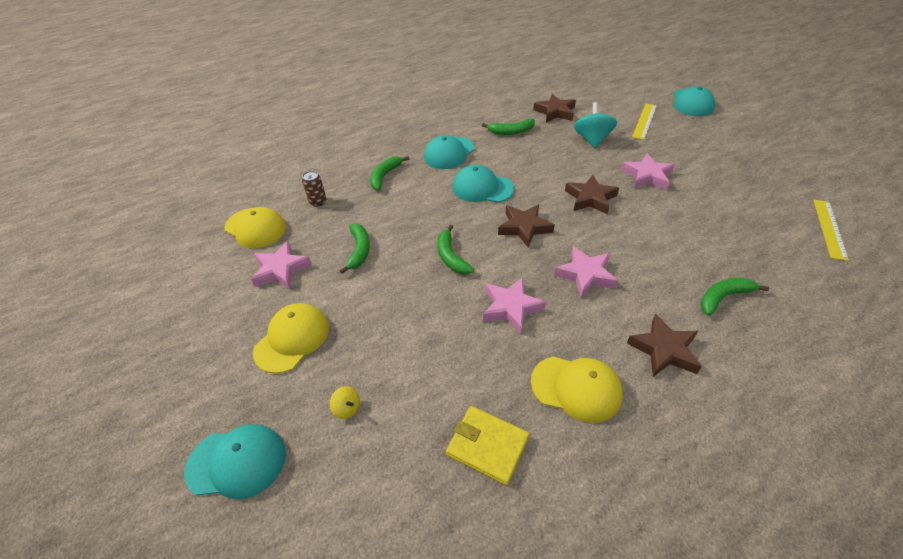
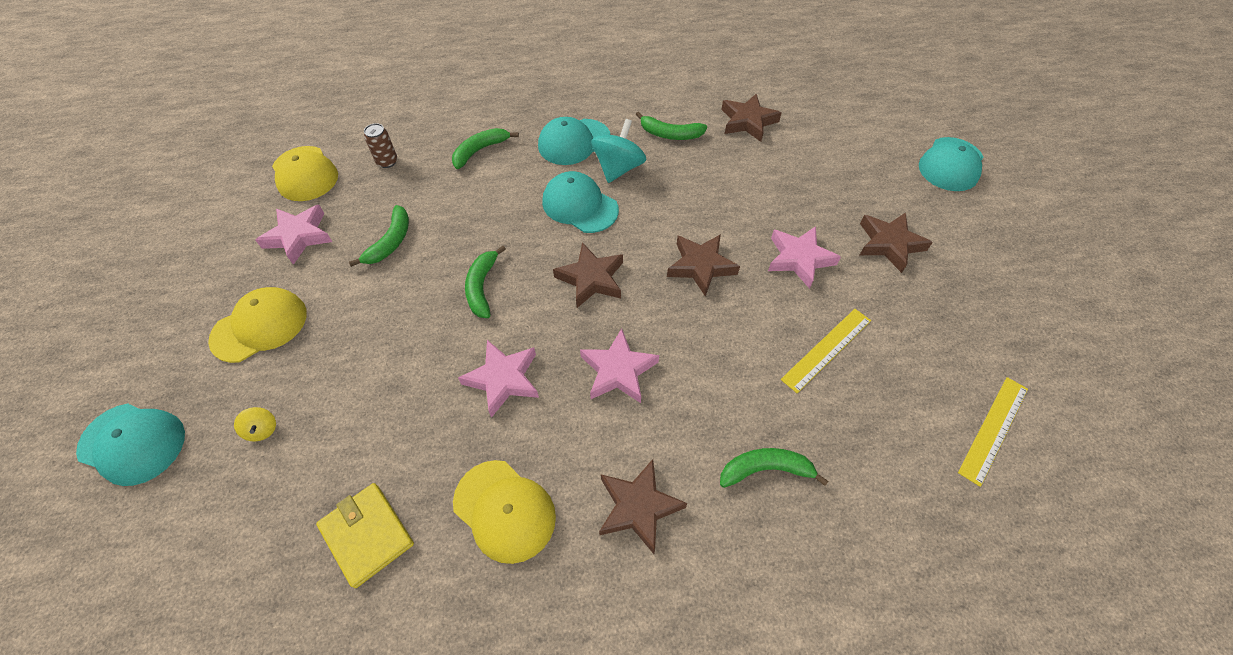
camera: 20 degrees right, 10 degrees up
turquoise spinning top [574,102,617,149] -> turquoise spinning top moved to [591,119,647,183]
yellow ruler [632,104,657,140] -> yellow ruler moved to [781,309,871,393]
none -> brown star [860,212,933,273]

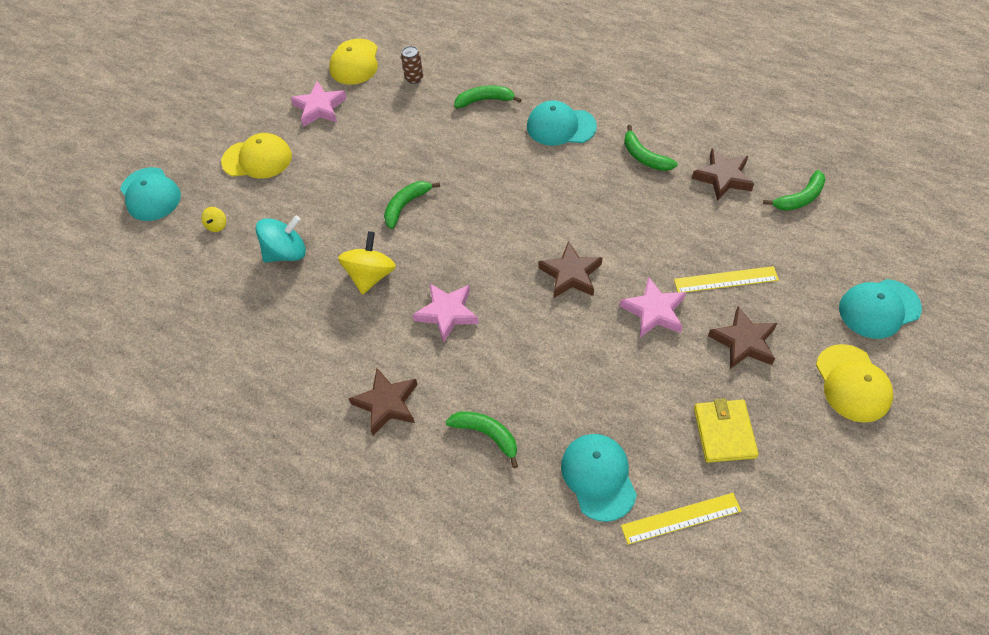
camera: 40 degrees right, 0 degrees up
yellow wallet [316,483,414,588] -> yellow wallet moved to [694,398,759,463]
green banana [349,205,409,267] -> green banana moved to [763,170,826,211]
yellow cap [453,460,556,564] -> yellow cap moved to [816,344,893,423]
pink star [458,340,539,418] -> yellow spinning top [338,231,396,295]
turquoise cap [542,171,619,233] -> turquoise cap moved to [561,434,637,522]
brown star [553,243,623,308] -> none
turquoise spinning top [591,119,647,183] -> turquoise spinning top moved to [255,215,306,263]
yellow ruler [781,309,871,393] -> yellow ruler moved to [674,266,779,292]

